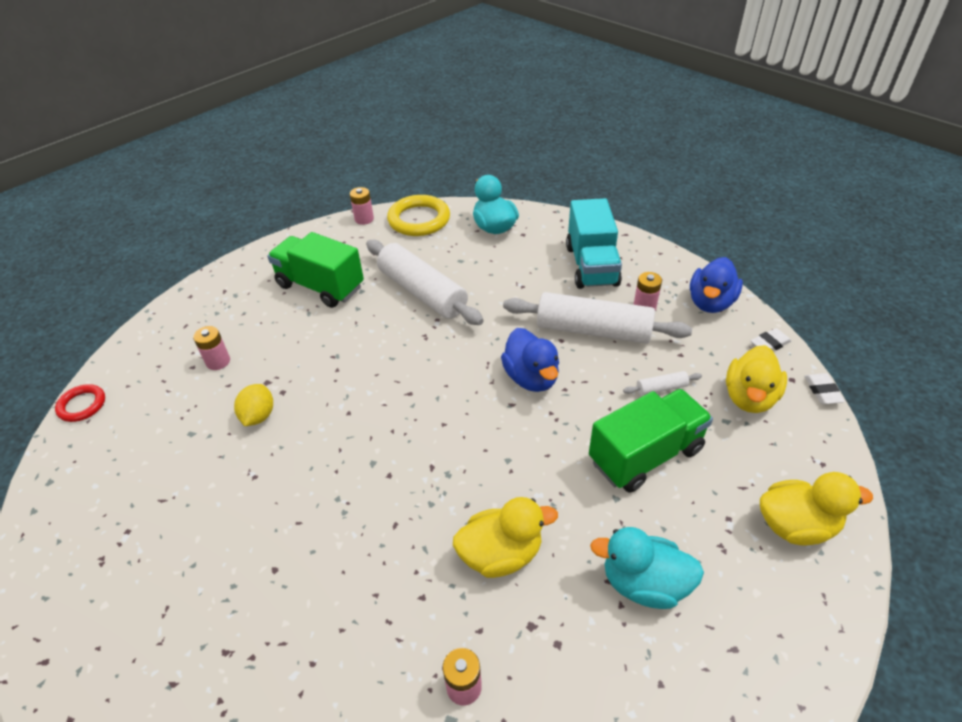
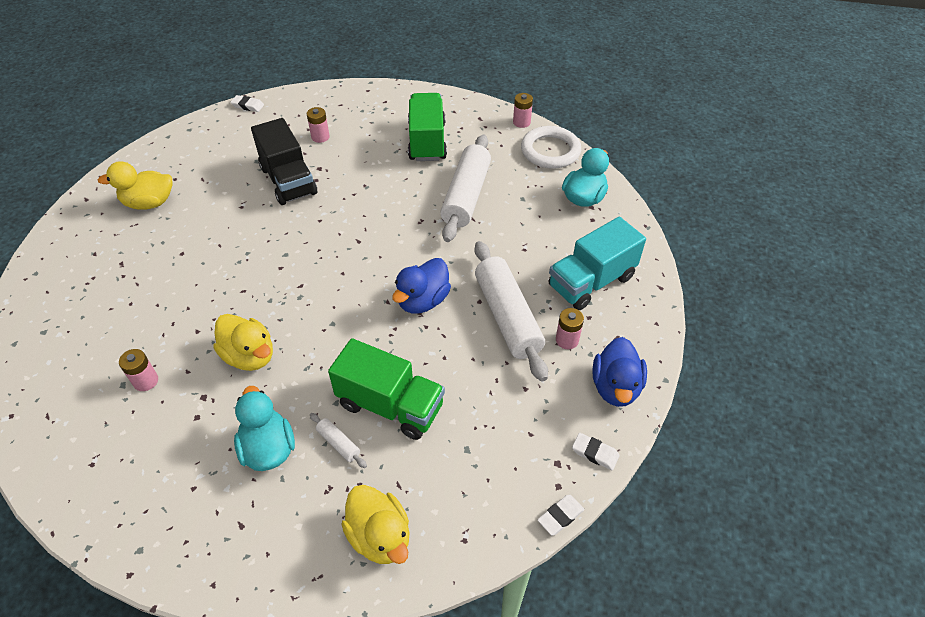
camera: 55 degrees right, 5 degrees up
red ring [55,384,105,422] -> white eraser [231,95,264,112]
yellow lemon [234,384,273,426] -> black truck [251,118,317,205]
yellow ring [387,195,450,236] -> white ring [521,126,581,169]
white rolling pin [623,371,702,396] -> white rolling pin moved to [310,413,367,468]
blue duck [690,257,743,313] -> blue duck turned 75 degrees counterclockwise [592,337,647,407]
yellow duck [726,345,787,413] -> yellow duck moved to [98,161,173,210]

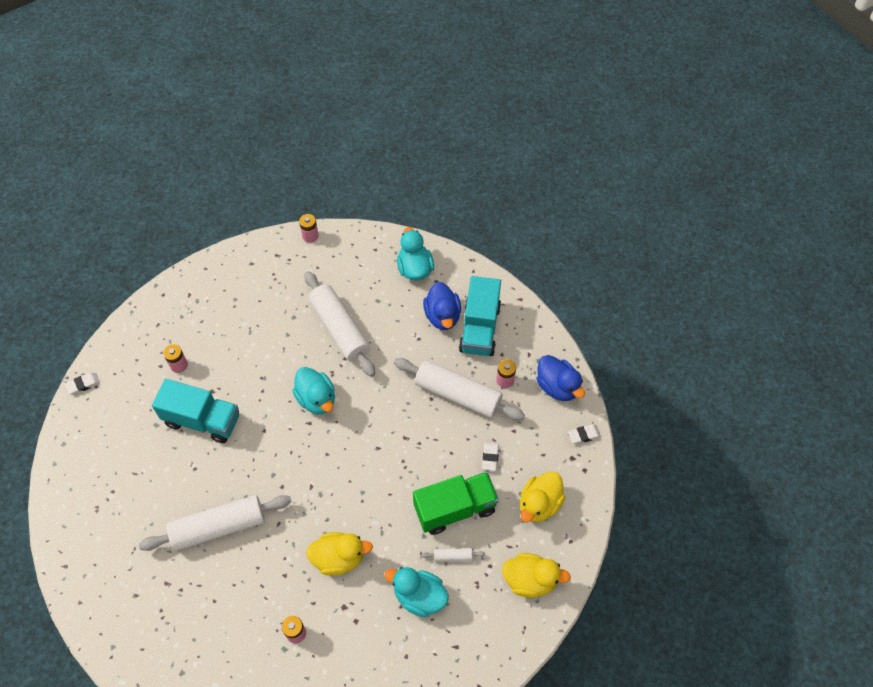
camera: 45 degrees left, 10 degrees up
yellow duck [98,161,173,210] -> yellow duck moved to [520,471,565,522]
black truck [251,118,317,205] -> turquoise truck [152,379,239,443]
blue duck [392,258,451,313] -> blue duck moved to [423,282,461,330]
green truck [408,93,447,161] -> none
white ring [521,126,581,169] -> none
white eraser [537,495,584,536] -> white eraser moved to [482,442,499,471]
none -> white rolling pin [139,495,291,551]
none -> turquoise duck [292,367,335,414]

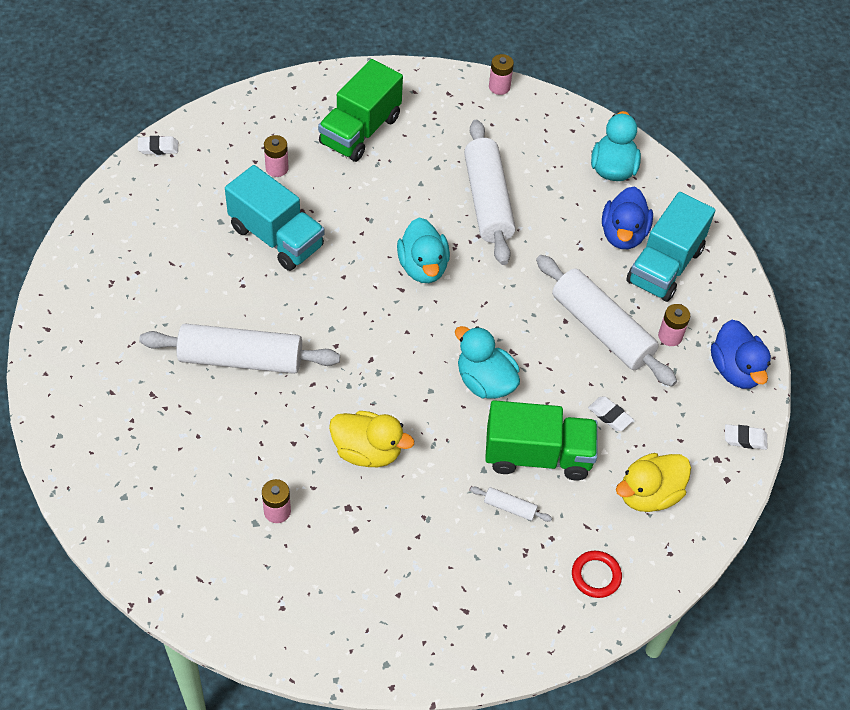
camera: 20 degrees right, 5 degrees down
turquoise duck [385,567,449,617] -> turquoise duck moved to [455,326,520,399]
white eraser [482,442,499,471] -> white eraser turned 75 degrees counterclockwise [588,396,634,431]
yellow duck [502,553,571,598] -> red ring [572,551,622,598]
none -> green truck [318,59,403,162]

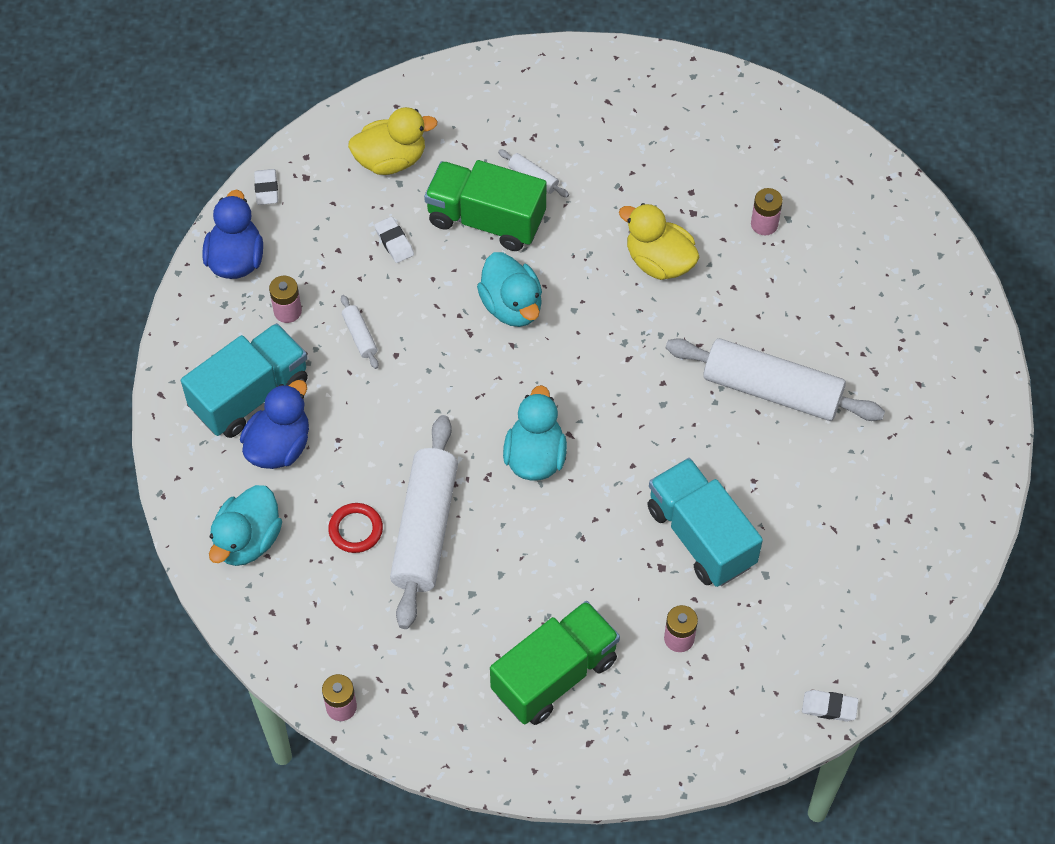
camera: 160 degrees left, 5 degrees up
white rolling pin [536,255,677,386] -> white rolling pin [341,295,379,369], size x0.41
red ring [572,551,622,598] -> red ring moved to [328,503,383,553]
white eraser [725,424,767,450] -> white eraser turned 60 degrees clockwise [254,169,278,205]

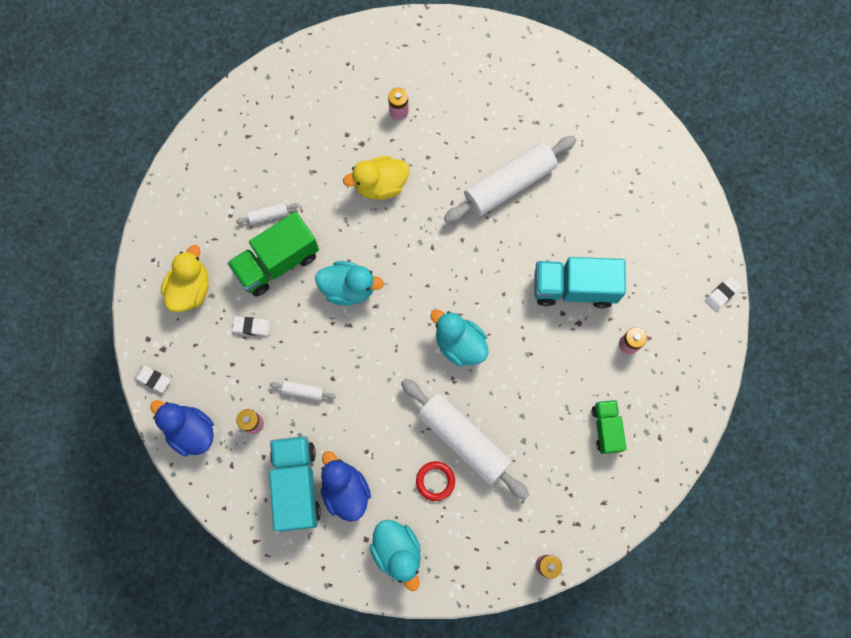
camera: 55 degrees left, 15 degrees up
green truck [490,601,620,725] -> green truck [592,400,626,454], size x0.58

